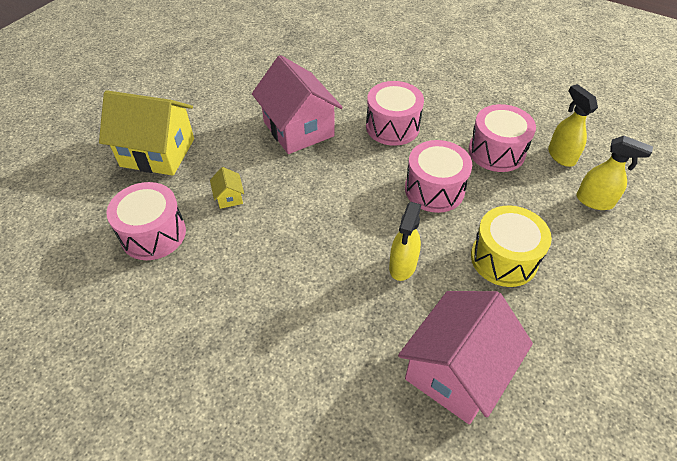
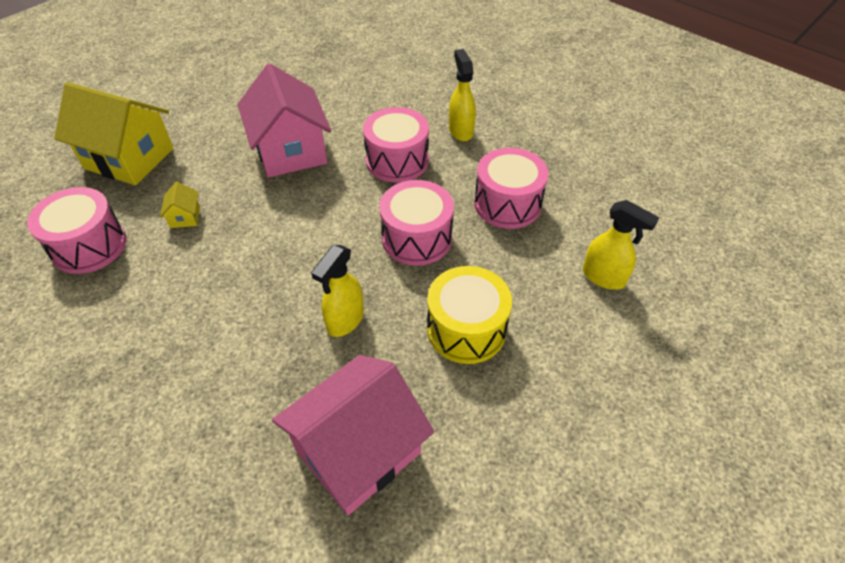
camera: 10 degrees right, 0 degrees up
yellow spray bottle [548,84,598,167] -> yellow spray bottle moved to [449,49,476,141]

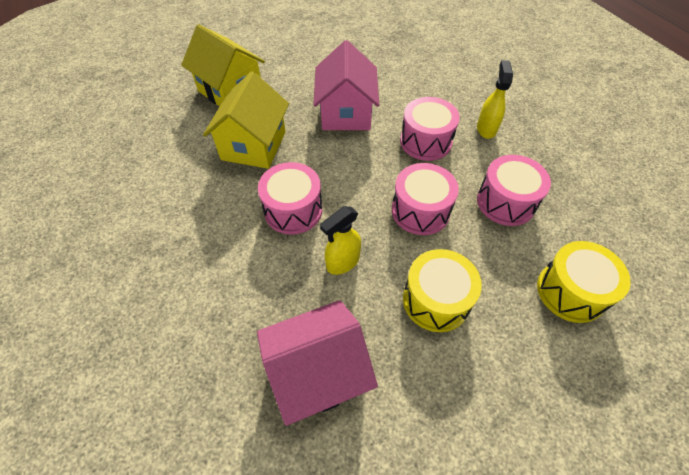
camera: 20 degrees right, 5 degrees up
pink drum [27,187,127,274] -> pink drum moved to [258,162,322,235]
yellow house [160,181,200,228] -> yellow house [203,71,289,169], size x2.50
yellow spray bottle [583,200,659,290] -> yellow drum [537,241,631,323]

